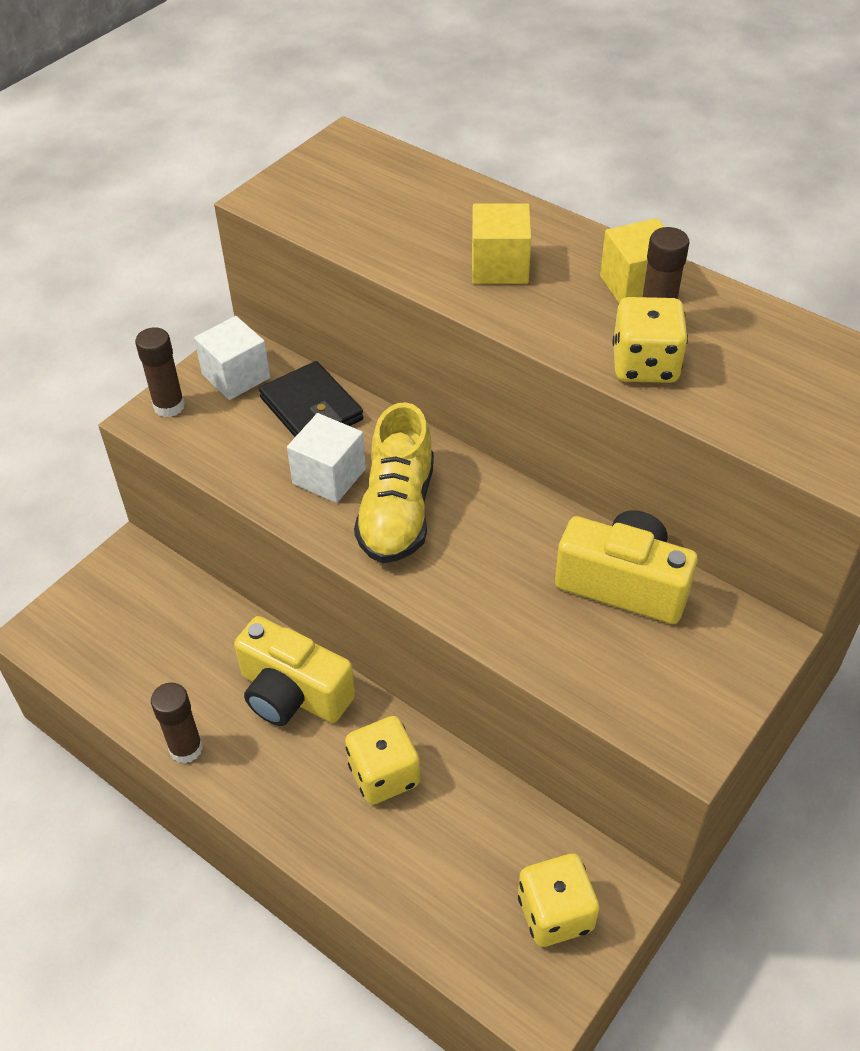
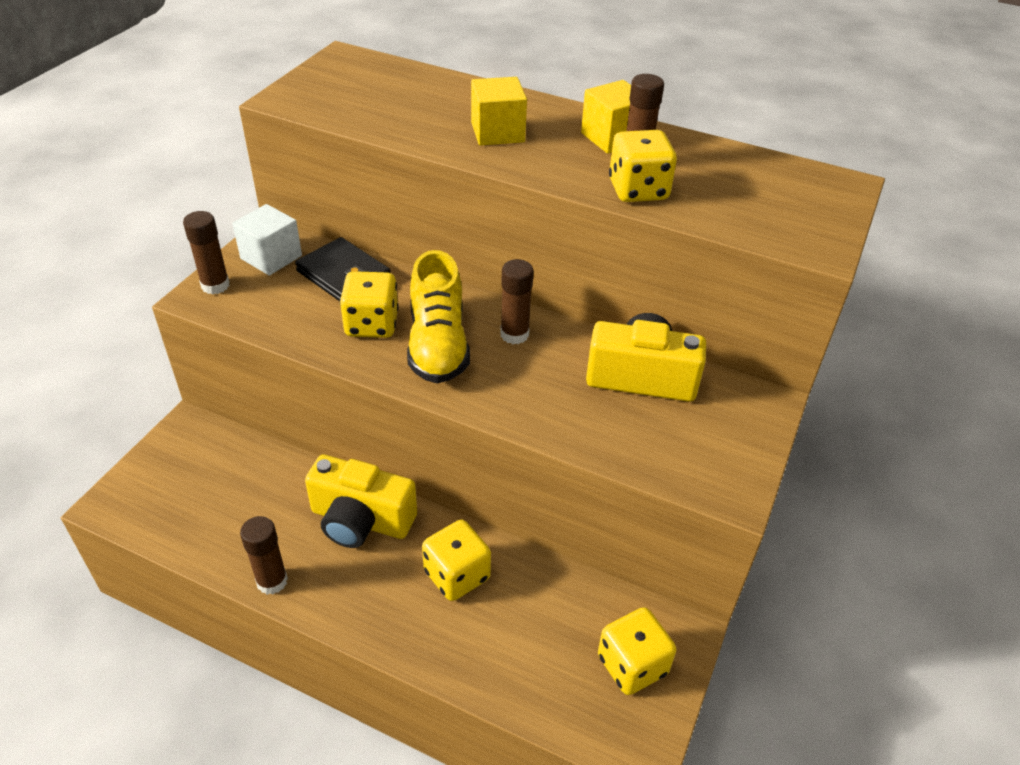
camera: 15 degrees left, 5 degrees down
white cube [287,413,366,503] -> yellow dice [340,271,399,338]
none -> brown glue stick [500,259,533,344]

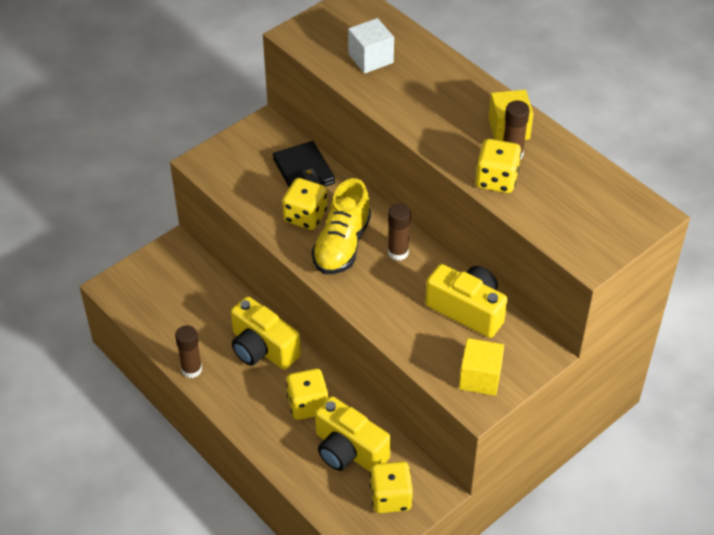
camera: 25 degrees right, 5 degrees up
brown glue stick [183,211,230,295] -> none
white cube [232,204,302,276] -> white cube moved to [348,18,394,74]
yellow cube [471,77,527,146] -> yellow cube moved to [459,338,504,396]
none -> yellow camera [315,396,391,472]

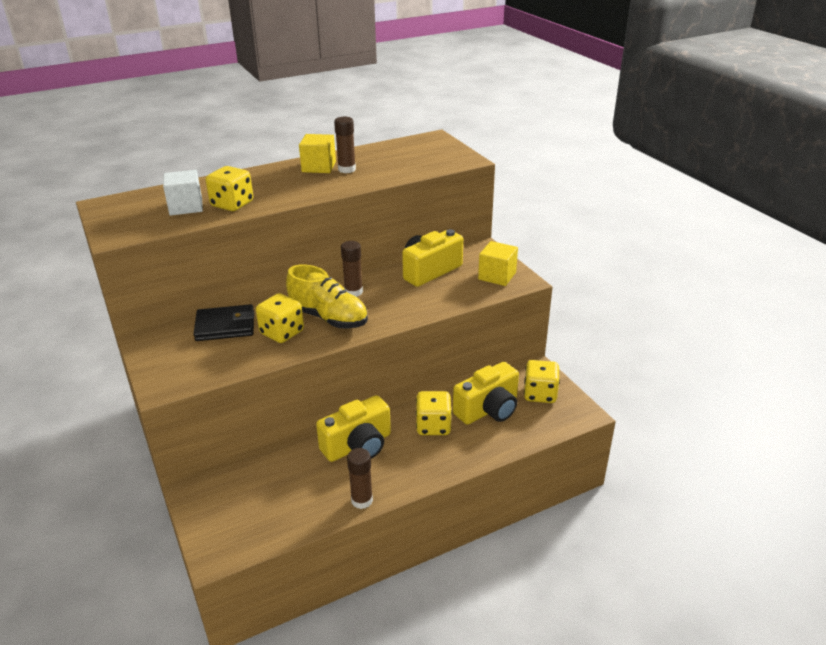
camera: 75 degrees left, 15 degrees down
yellow dice [475,139,521,193] -> yellow dice moved to [206,166,253,211]

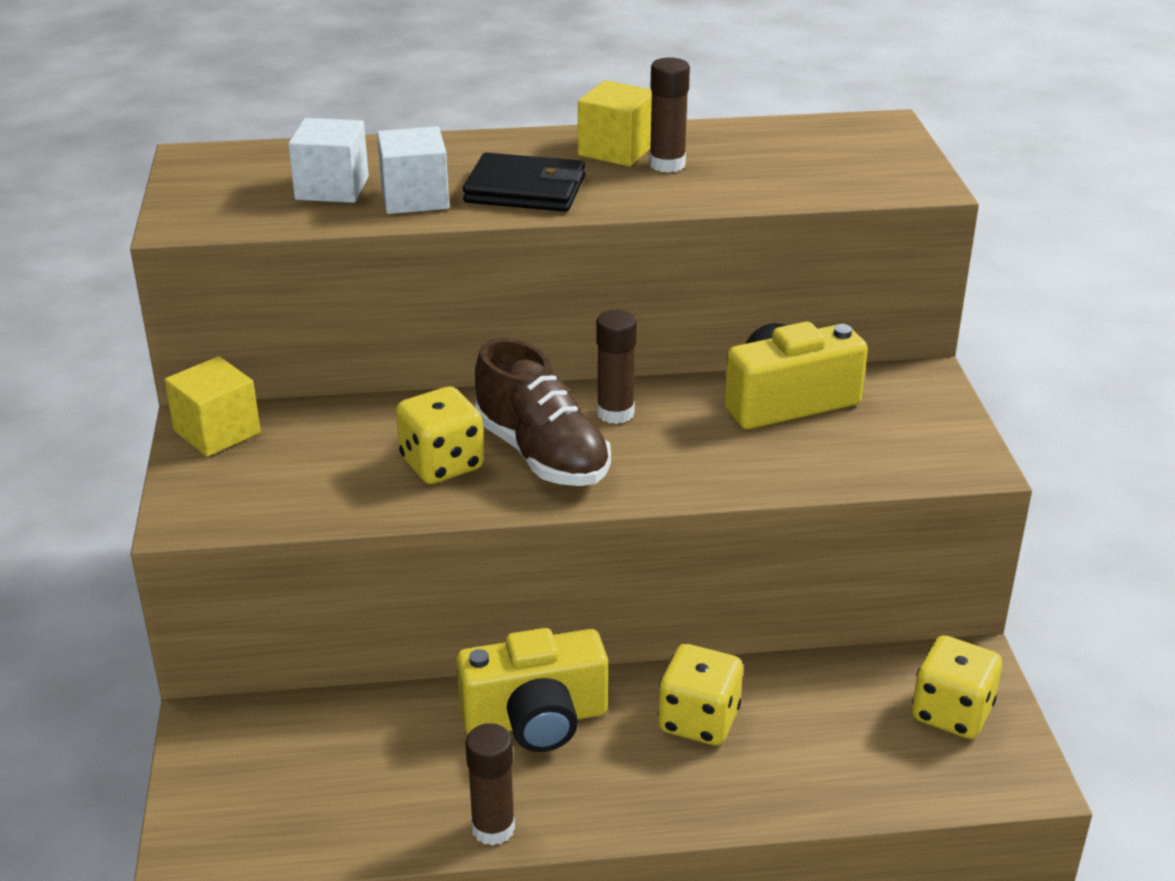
camera: 20 degrees right, 0 degrees up
black wallet [193,304,254,341] -> black wallet moved to [463,152,585,212]
yellow dice [206,166,253,211] -> white cube [377,126,449,214]
yellow shoe [286,264,368,329] -> brown shoe [475,338,611,486]
yellow camera [453,362,519,425] -> none
yellow cube [478,241,518,286] -> yellow cube moved to [165,356,261,457]

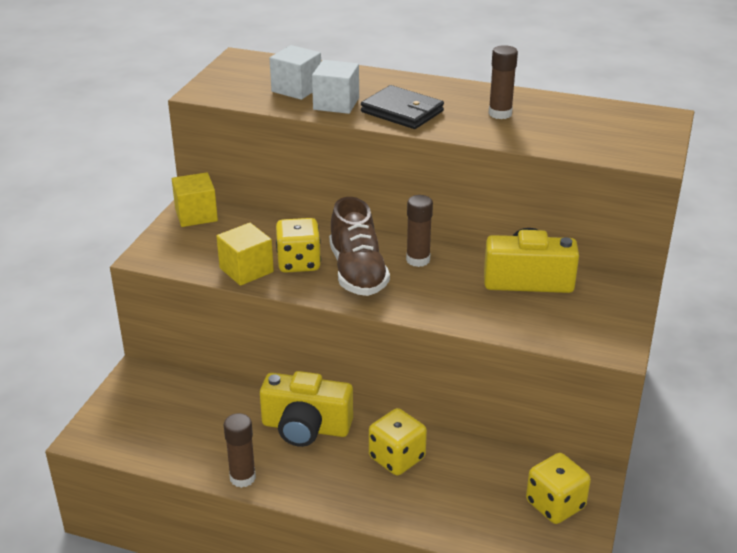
camera: 25 degrees right, 0 degrees up
yellow cube [578,80,652,166] -> yellow cube moved to [216,223,274,286]

